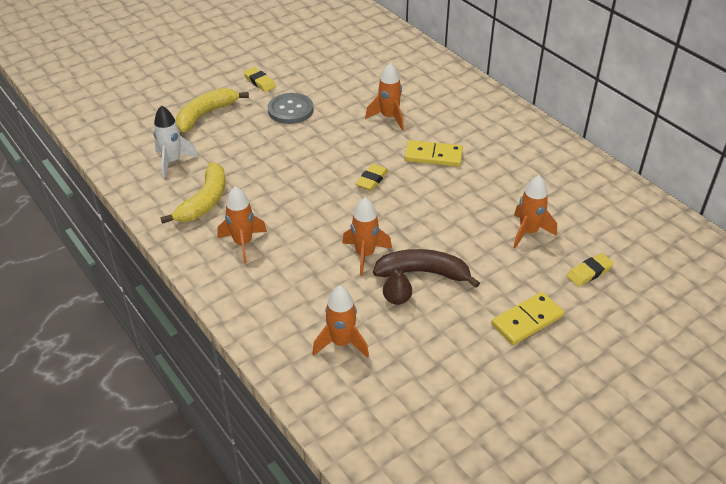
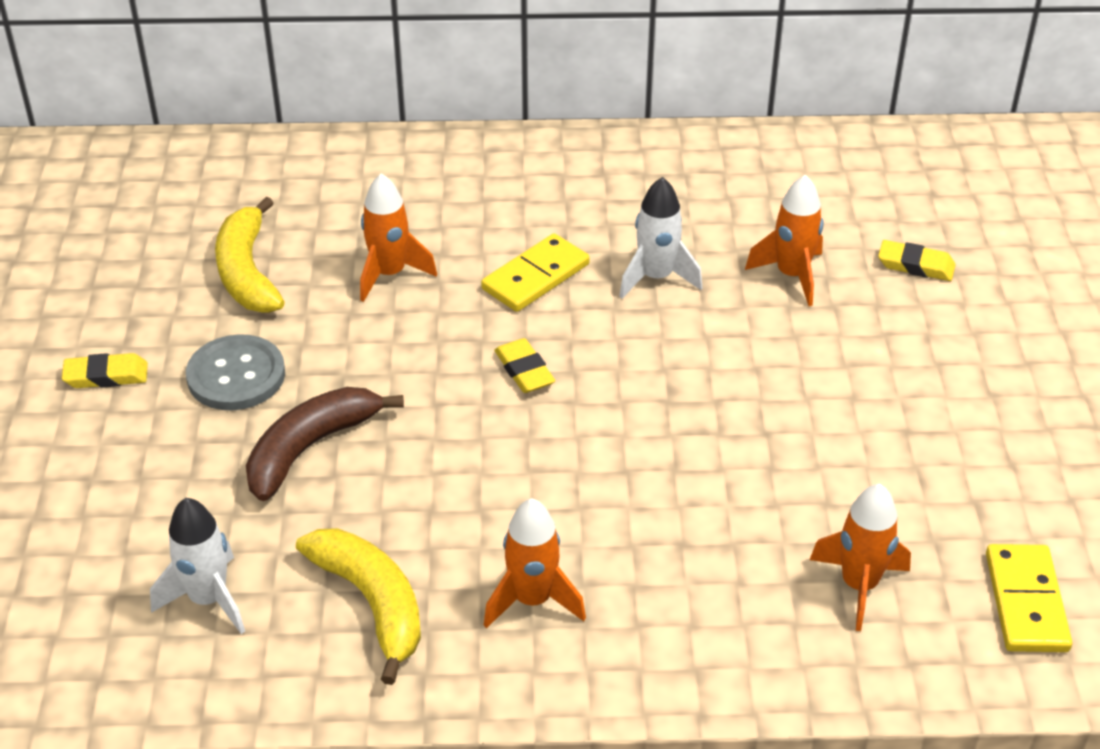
camera: 55 degrees left, 0 degrees up
yellow banana [176,88,249,132] -> yellow banana moved to [215,197,285,313]
orange rocket [342,197,392,276] -> none
brown banana [373,249,480,288] -> brown banana moved to [246,387,404,501]
brown pear [383,265,412,305] -> none
yellow domino [491,292,564,345] -> yellow domino moved to [986,544,1072,652]
yellow eraser [567,253,614,286] -> yellow eraser turned 75 degrees counterclockwise [878,240,955,281]
none -> white rocket [619,177,702,299]

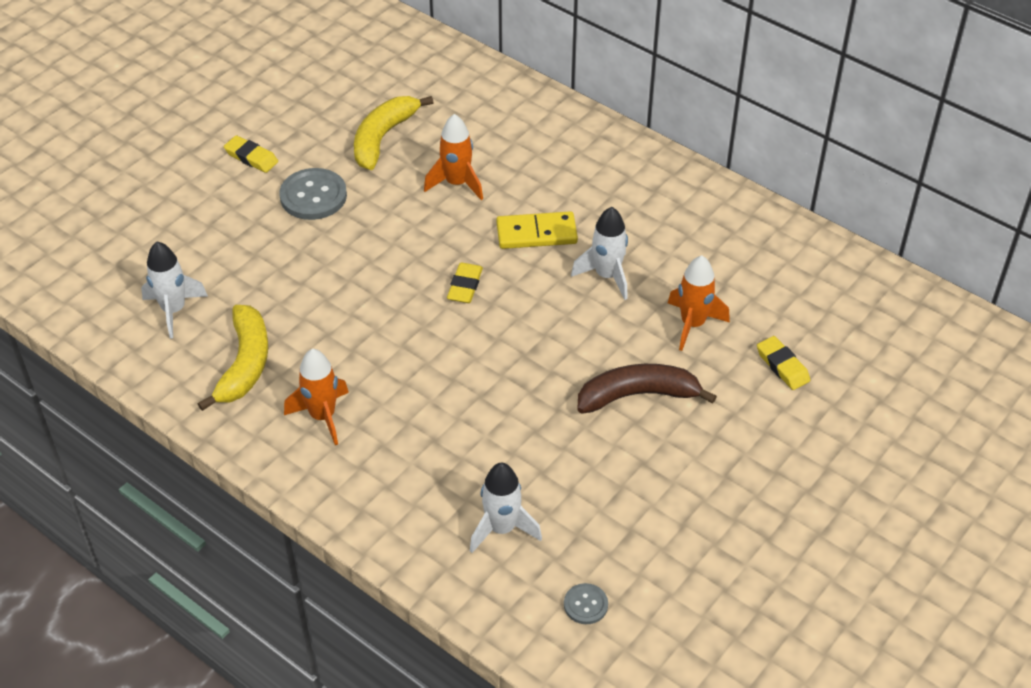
camera: 40 degrees right, 5 degrees up
brown banana [246,387,404,501] -> brown banana moved to [577,364,717,414]
orange rocket [810,484,911,631] -> white rocket [470,463,542,553]
yellow domino [986,544,1072,652] -> grey button [564,583,608,624]

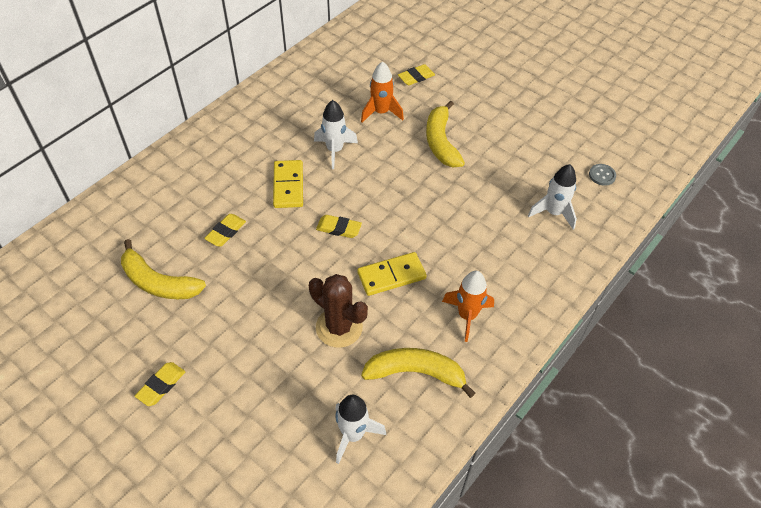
camera: 90 degrees left, 5 degrees up
grey button [279,168,347,220] -> none
orange rocket [424,114,483,200] -> yellow eraser [204,214,246,247]
brown banana [577,364,717,414] -> yellow banana [426,100,465,167]
none -> brown cactus [309,274,368,348]
none -> yellow domino [357,252,427,296]

